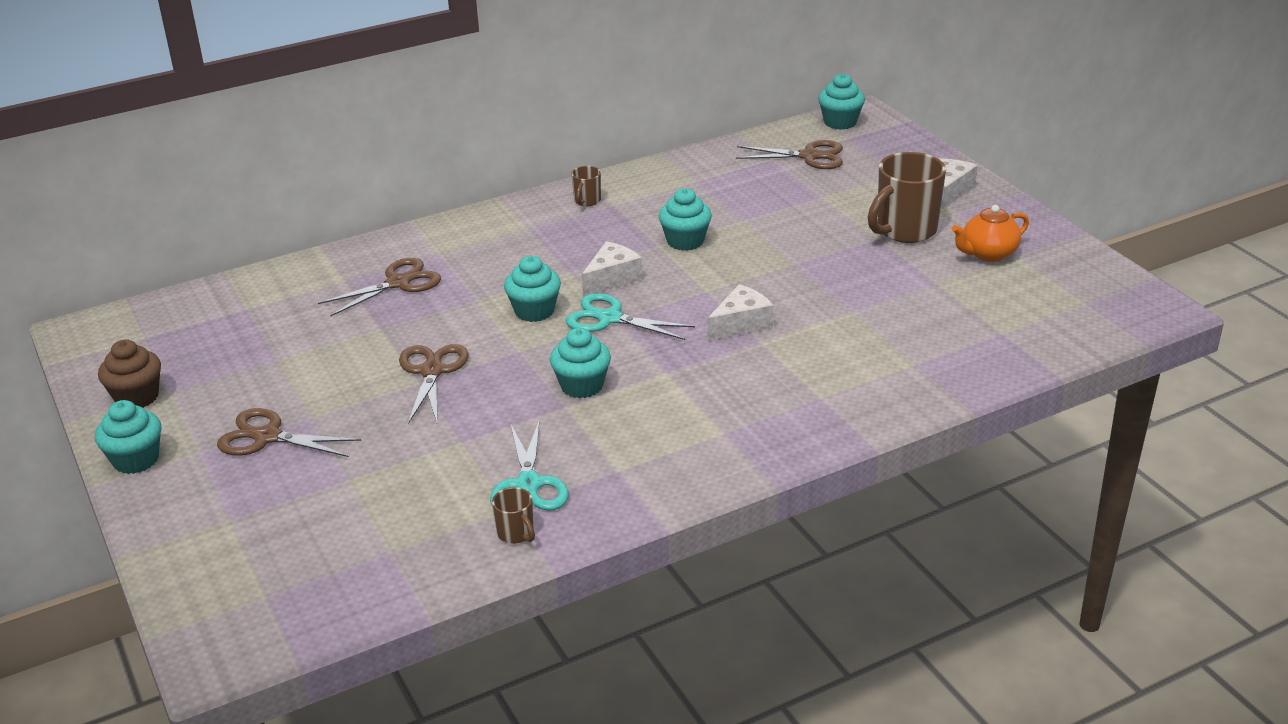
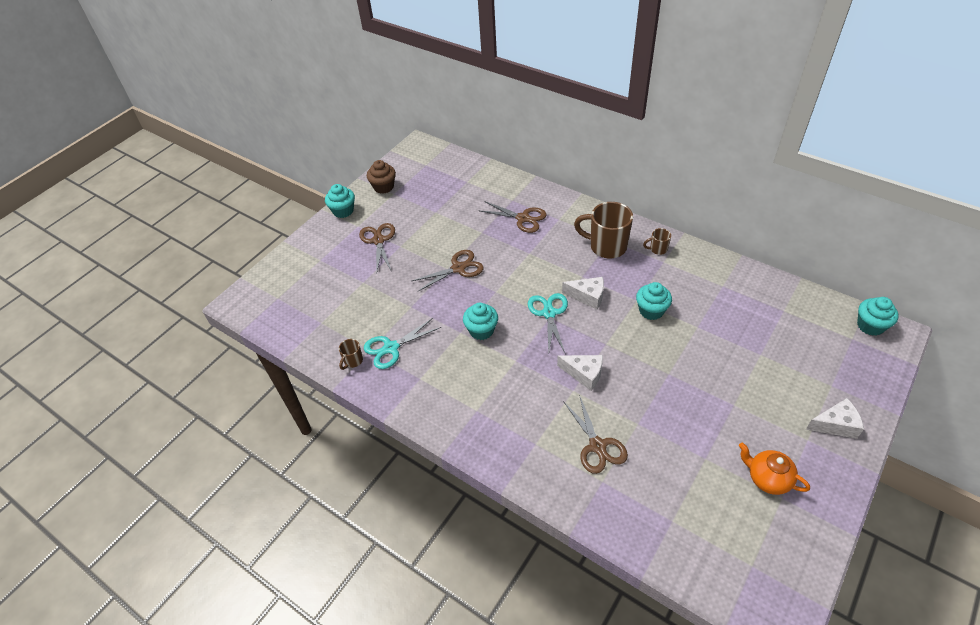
camera: 65 degrees right, 15 degrees up
turquoise cupcake [504,256,561,322] -> none
brown scissors [736,140,843,169] -> brown scissors moved to [563,395,628,474]
brown mug [868,152,946,243] -> brown mug moved to [574,202,633,258]

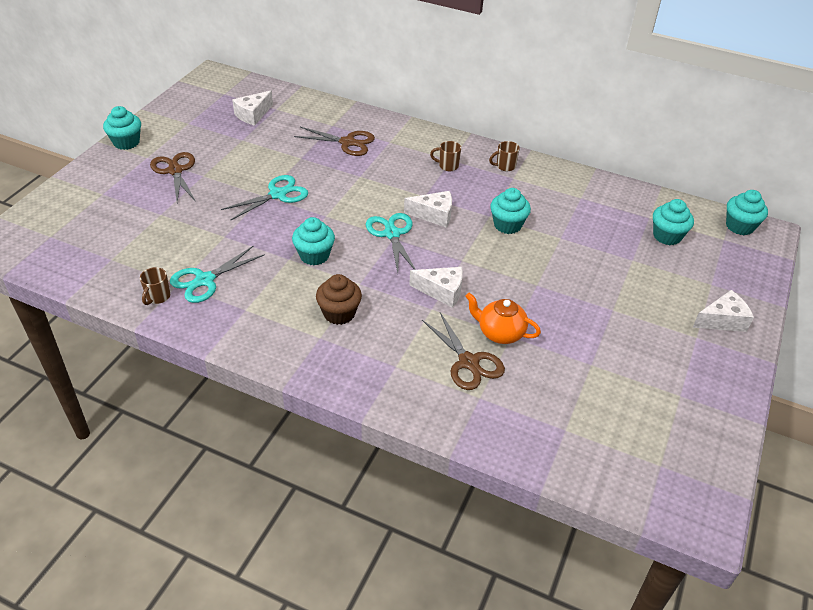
camera: 15 degrees left, 5 degrees down
brown cupcake [367,160,396,194] -> brown cupcake moved to [316,274,362,325]
brown scissors [412,250,484,292] -> turquoise scissors [221,175,308,220]
brown mug [574,202,633,258] -> brown mug [430,141,461,171], size x0.47
orange teapot [739,443,810,495] -> orange teapot moved to [465,293,541,344]
none -> white cheese [232,91,273,126]
none -> turquoise cupcake [653,199,694,245]

